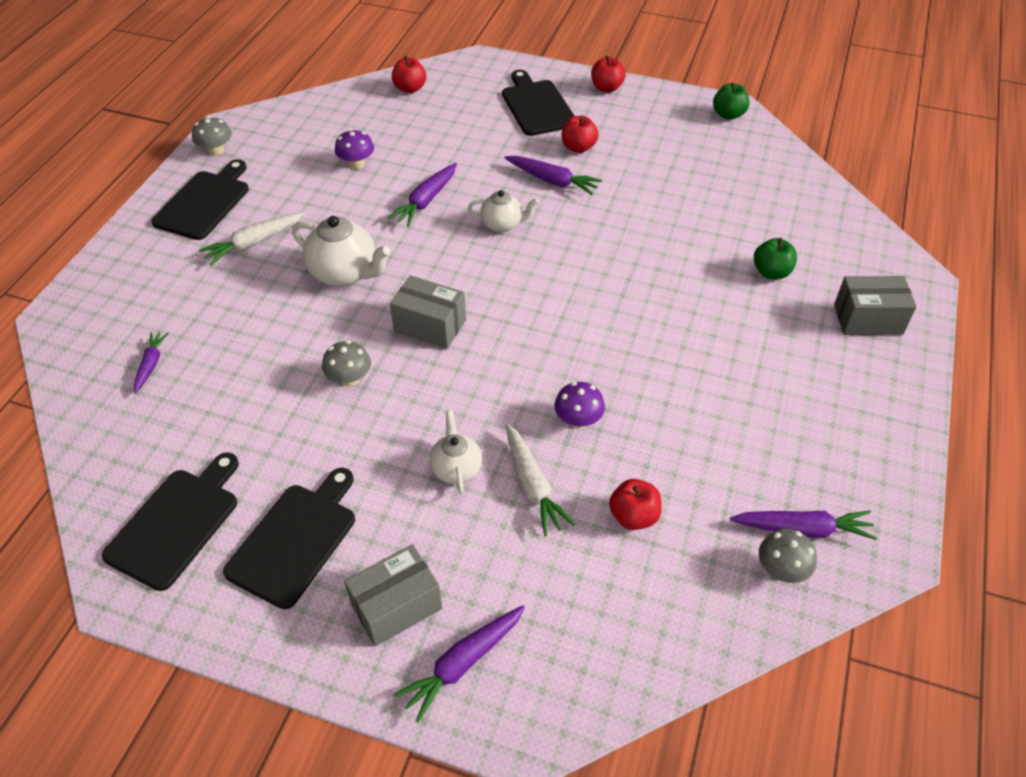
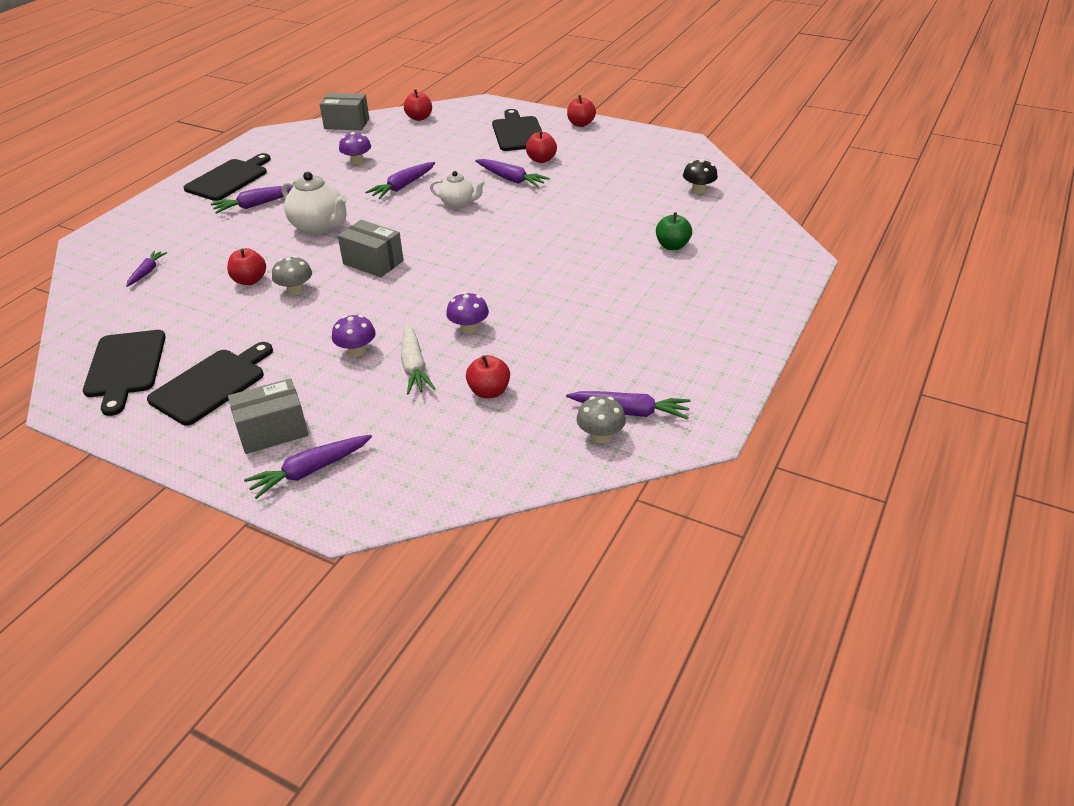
camera: 10 degrees right, 10 degrees down
black cutting board [102,452,239,591] -> black cutting board turned 135 degrees clockwise [83,330,166,416]
grey mushroom [192,116,232,156] -> none
white carrot [199,212,305,265] -> purple carrot [211,186,293,214]
white teapot [430,410,482,494] -> purple mushroom [332,315,376,357]
green apple [713,83,750,120] -> none
grey box [834,276,917,335] -> grey box moved to [320,93,369,130]
none -> red apple [227,248,266,285]
none -> black mushroom [683,159,718,194]

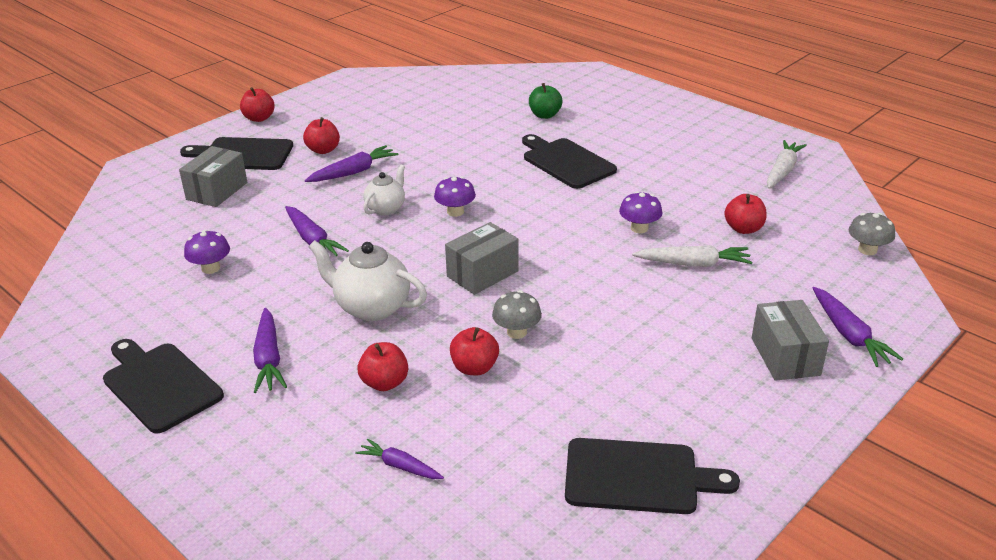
camera: 75 degrees left, 5 degrees down
black cutting board [147,342,273,425] -> black cutting board moved to [522,134,617,189]
white teapot [282,172,347,235] -> white teapot turned 120 degrees counterclockwise [308,240,427,321]
grey box [320,93,369,130] -> grey box moved to [179,146,247,207]
purple mushroom [332,315,376,357] -> purple mushroom moved to [434,176,476,217]
red apple [404,90,432,121] -> red apple moved to [357,342,408,391]
purple carrot [566,391,690,420] -> white carrot [767,140,807,189]
grey mushroom [577,396,626,443] -> grey mushroom moved to [849,213,895,255]
black mushroom [683,159,718,194] -> none

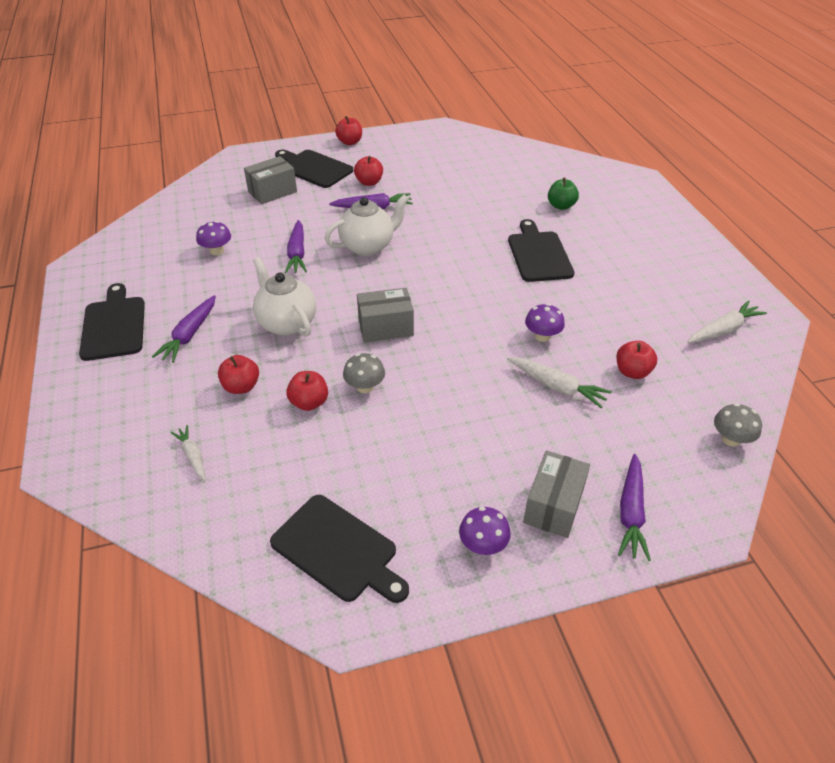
camera: 30 degrees right, 10 degrees up
purple carrot [355,438,444,479] -> white carrot [171,425,206,481]
white teapot [363,164,405,216] -> white teapot [324,194,409,256], size x1.61
purple mushroom [434,176,476,217] -> purple mushroom moved to [459,507,511,555]

